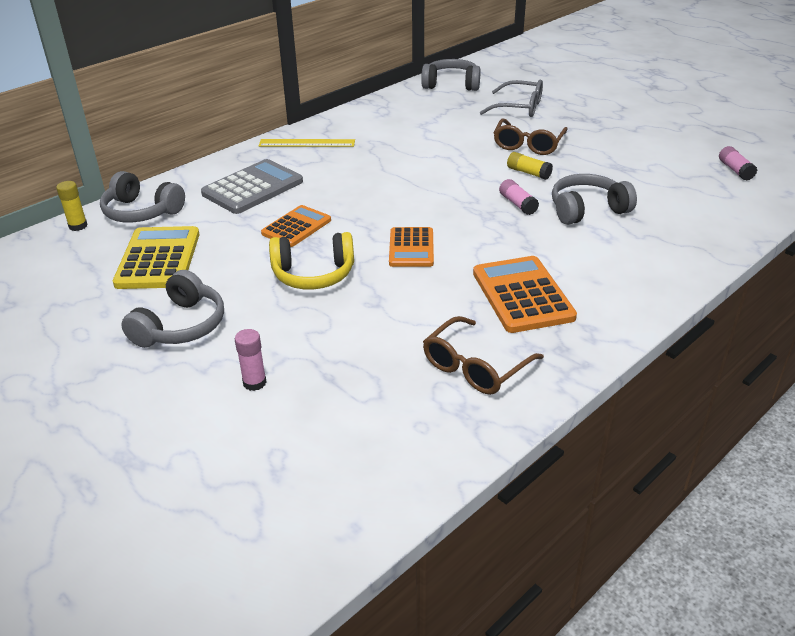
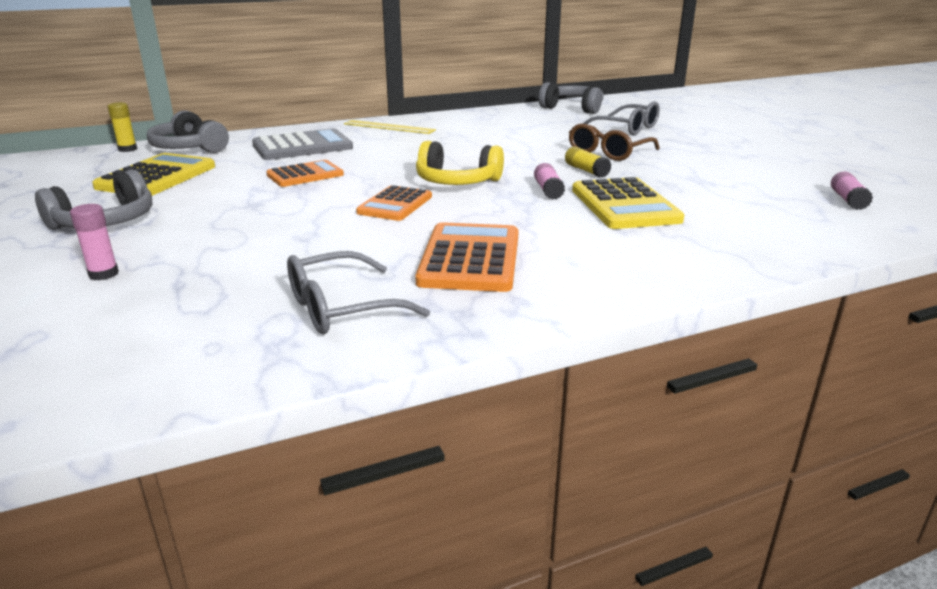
camera: 20 degrees right, 10 degrees down
yellow headphones [269,232,354,289] -> yellow headphones moved to [416,141,504,185]
brown glasses [423,316,544,395] -> grey glasses [287,251,430,334]
grey headphones [552,174,637,225] -> yellow calculator [572,177,685,229]

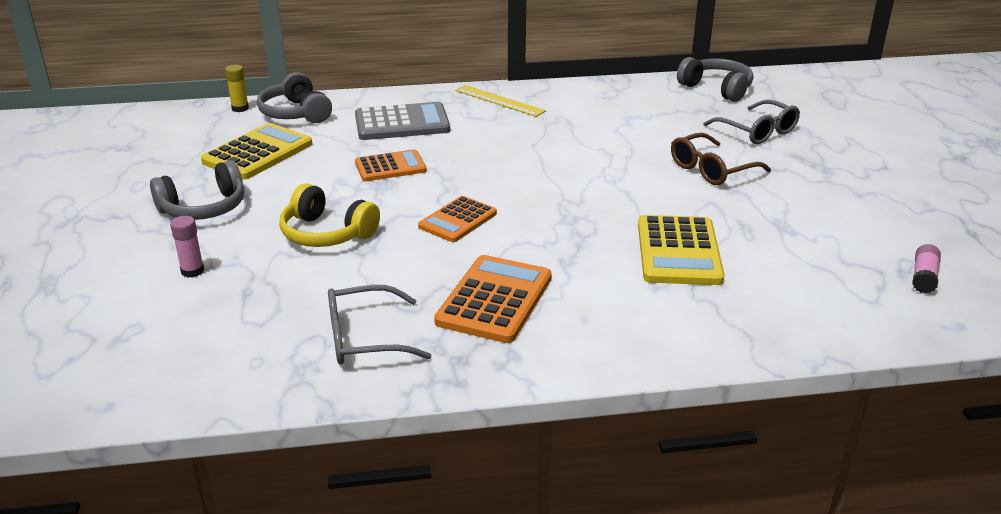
camera: 15 degrees right, 5 degrees up
yellow headphones [416,141,504,185] -> yellow headphones moved to [279,183,380,247]
pink glue stick [534,163,565,200] -> none
yellow glue stick [565,146,611,178] -> none

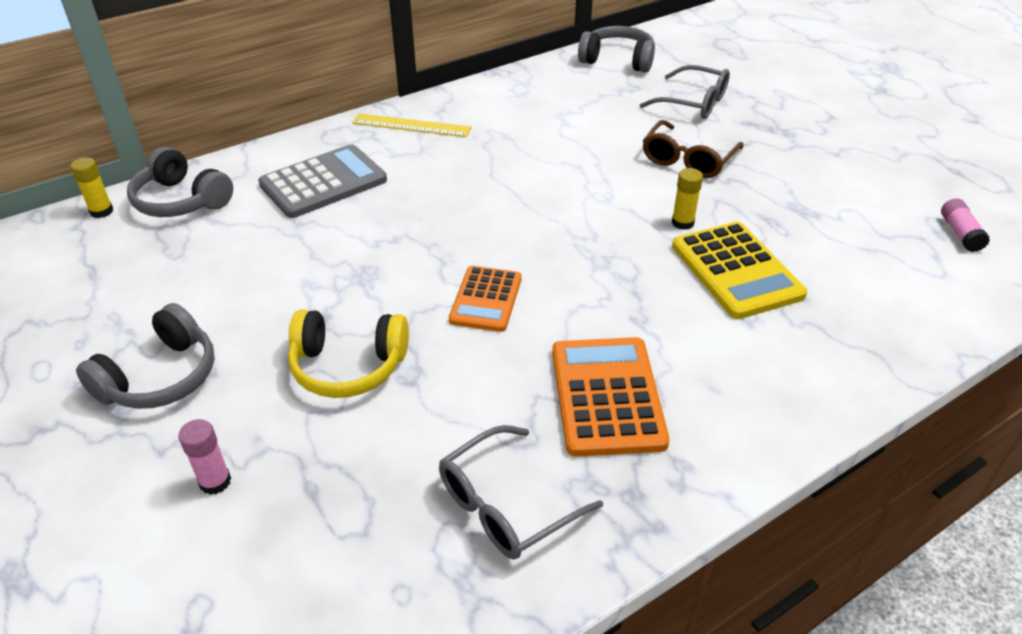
camera: 25 degrees left, 10 degrees up
yellow calculator [201,123,312,180] -> none
orange calculator [355,149,427,181] -> none
none -> yellow glue stick [672,168,703,230]

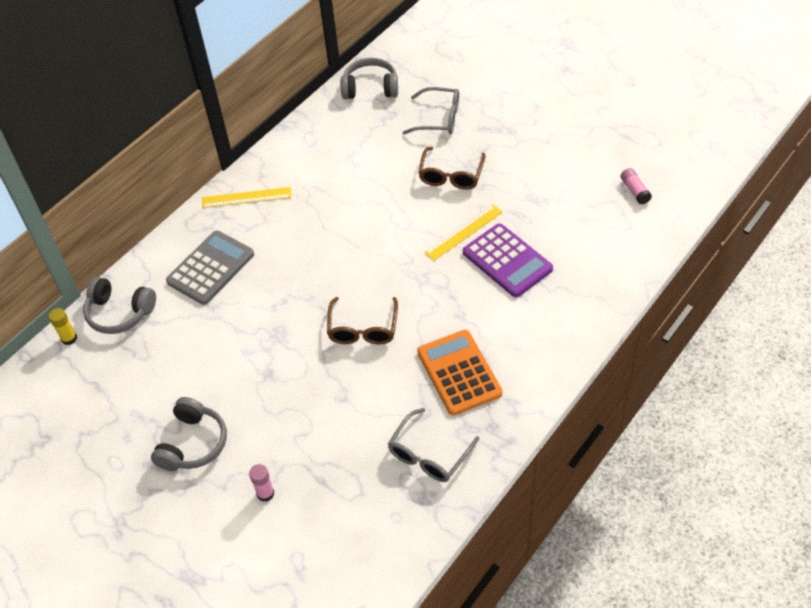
camera: 15 degrees left, 10 degrees up
yellow headphones [288,310,409,398] -> none
orange calculator [449,266,522,332] -> brown glasses [327,297,398,344]
yellow glue stick [672,168,703,230] -> yellow ruler [424,204,503,261]
yellow calculator [672,222,807,319] -> purple calculator [463,224,553,297]

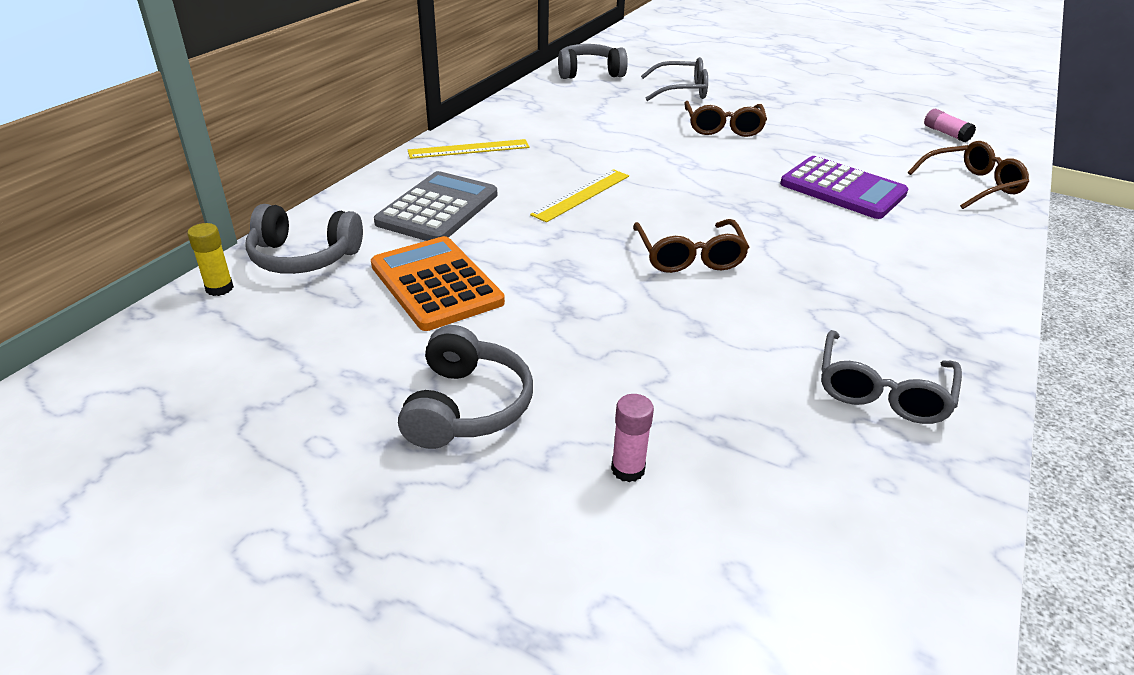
camera: 15 degrees left, 15 degrees down
orange calculator [417,330,502,416] -> orange calculator moved to [371,236,505,331]
yellow ruler [424,204,503,261] -> yellow ruler moved to [530,169,629,222]
none -> brown glasses [908,141,1029,209]

